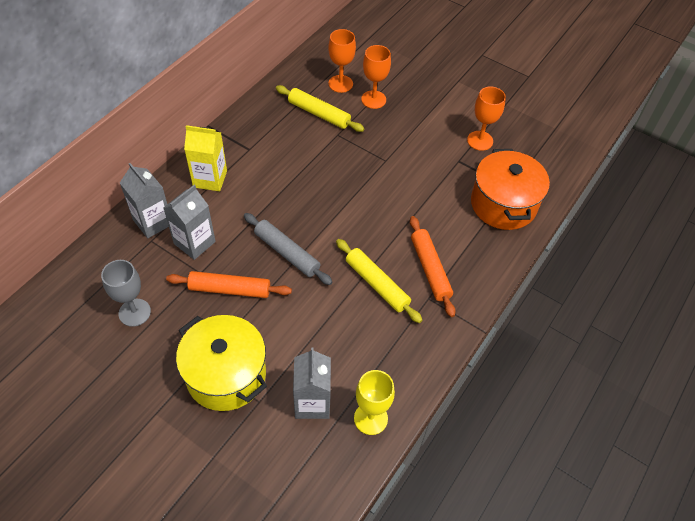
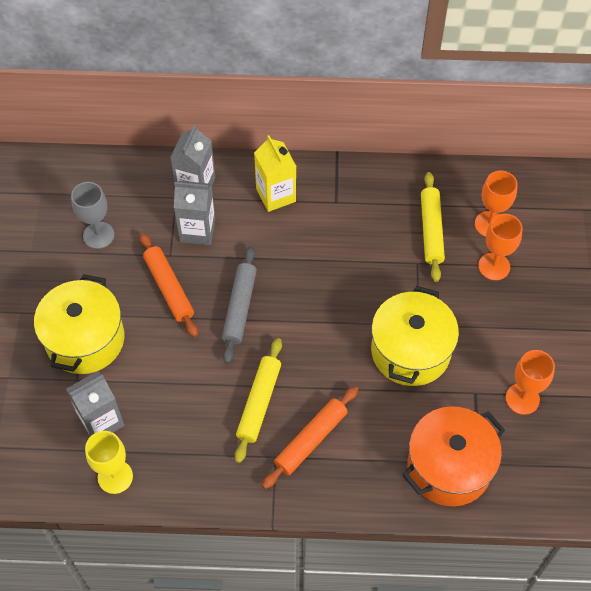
camera: 60 degrees right, 5 degrees up
none -> yellow pot [371,286,459,386]

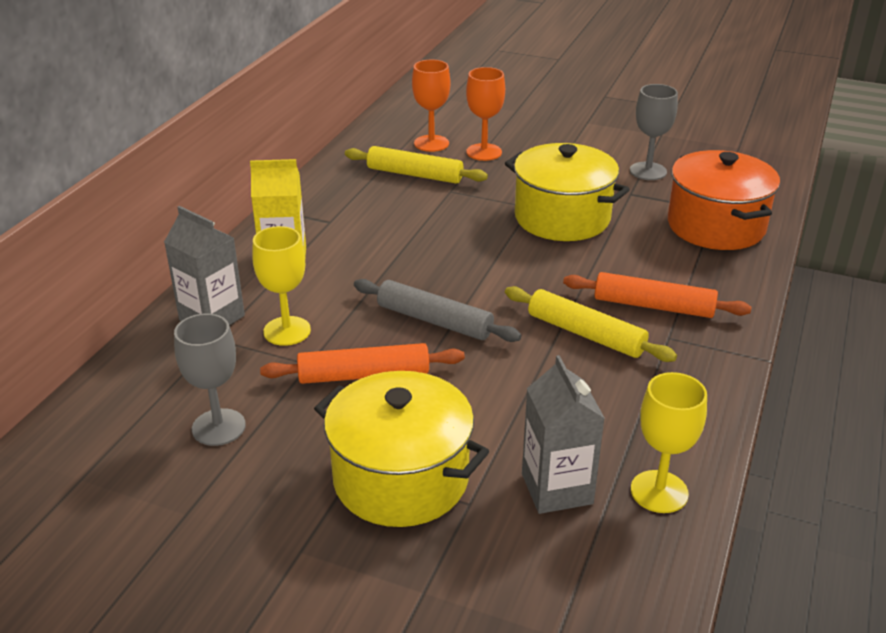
camera: 70 degrees left, 25 degrees down
grey carton [174,181,215,245] -> yellow goblet [252,226,311,346]
orange rolling pin [262,386,358,489] -> orange rolling pin turned 45 degrees counterclockwise [563,272,752,318]
orange goblet [506,350,555,415] -> grey goblet [630,84,678,180]

